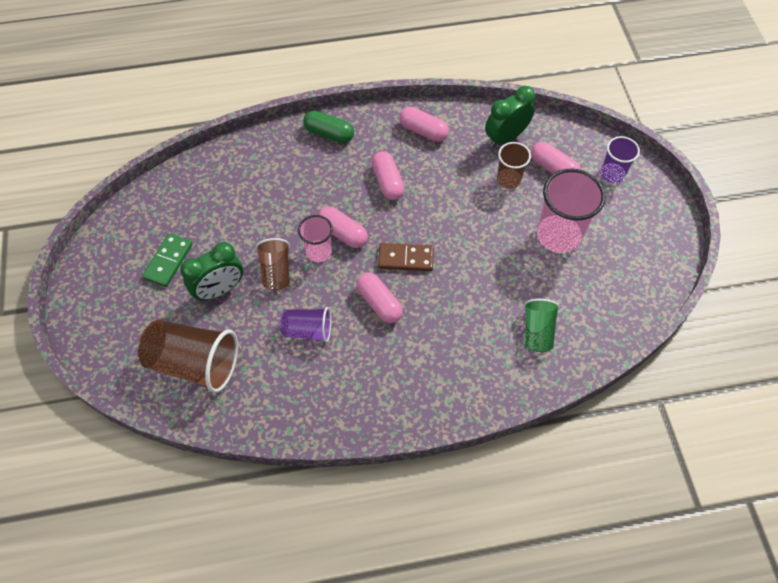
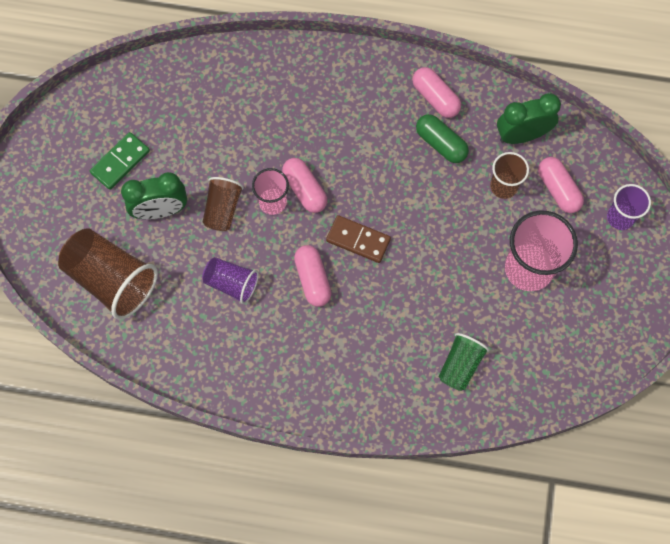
camera: 20 degrees right, 10 degrees up
green capsule [303,111,354,143] -> green capsule moved to [416,114,469,163]
pink capsule [372,151,405,200] -> none

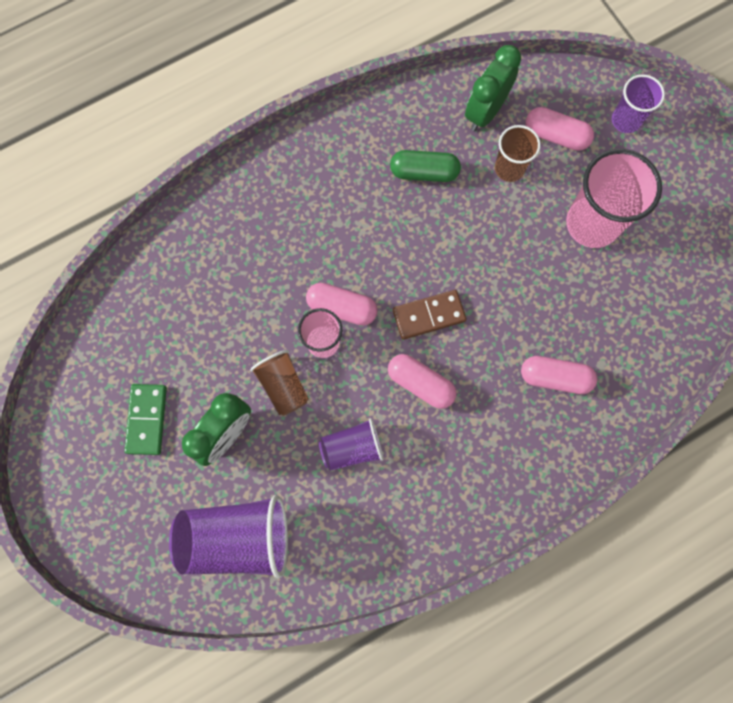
camera: 40 degrees left, 5 degrees up
brown cup [58,228,158,320] -> purple cup [169,495,288,578]
pink capsule [412,67,461,118] -> pink capsule moved to [521,356,597,394]
green cup [439,333,489,391] -> none

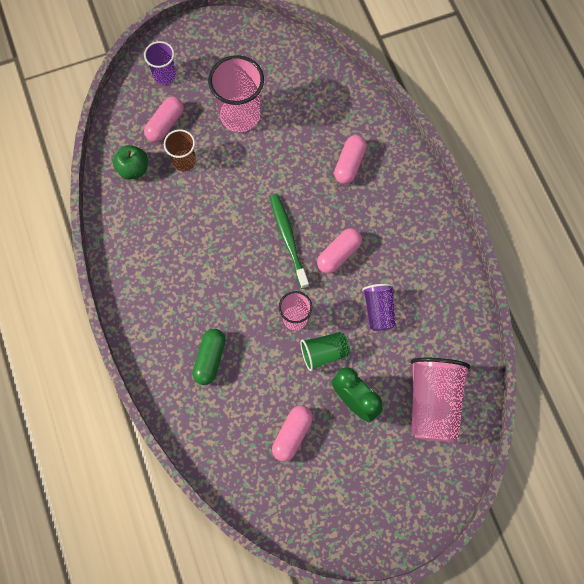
camera: 80 degrees left, 5 degrees down
green domino [124,384,167,455] -> none
purple cup [169,495,288,578] -> pink cup [411,358,470,442]
brown cup [250,350,309,416] -> green cup [300,332,350,371]
pink capsule [306,283,378,326] -> pink capsule moved to [272,405,313,462]
green capsule [390,150,461,182] -> green capsule moved to [193,329,226,385]
brown domino [393,290,466,340] -> green toothbrush [270,194,309,289]
green clock [465,45,521,131] -> green apple [113,145,148,180]

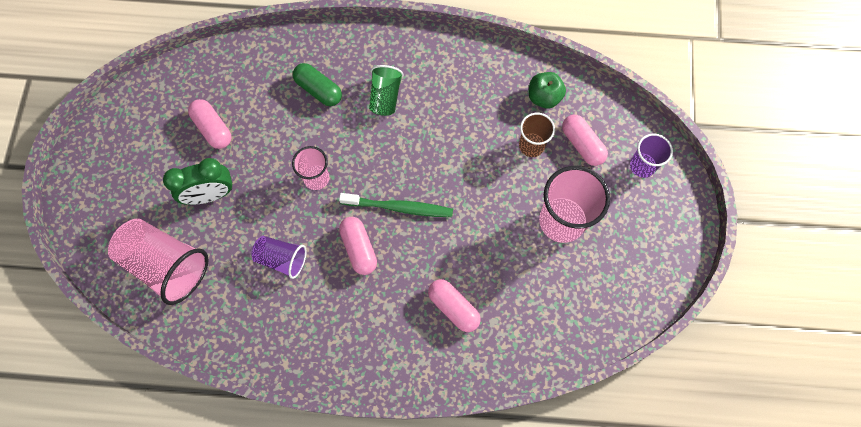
camera: 115 degrees right, 0 degrees up
green cup [300,332,350,371] -> green cup moved to [369,65,403,116]

